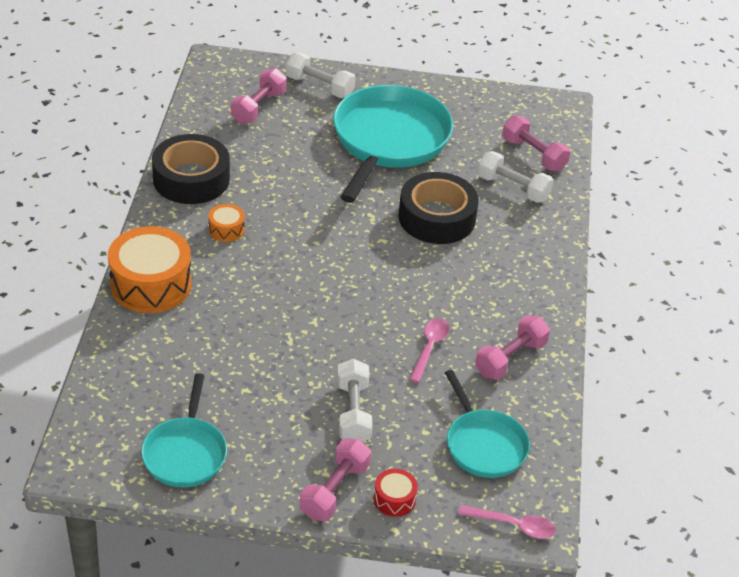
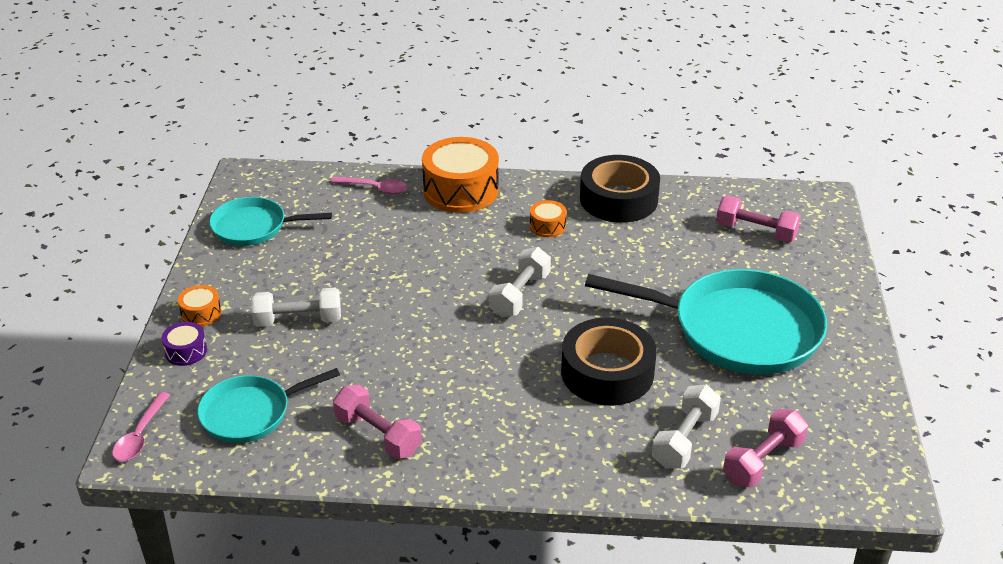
camera: 90 degrees right, 5 degrees down
white dumbbell [286,53,356,98] -> white dumbbell moved to [489,247,551,317]
pink dumbbell [300,438,371,521] -> orange drum [178,285,222,327]
red drum [374,469,418,517] -> purple drum [161,322,207,366]
pink spoon [409,318,449,383] -> pink spoon moved to [331,177,407,194]

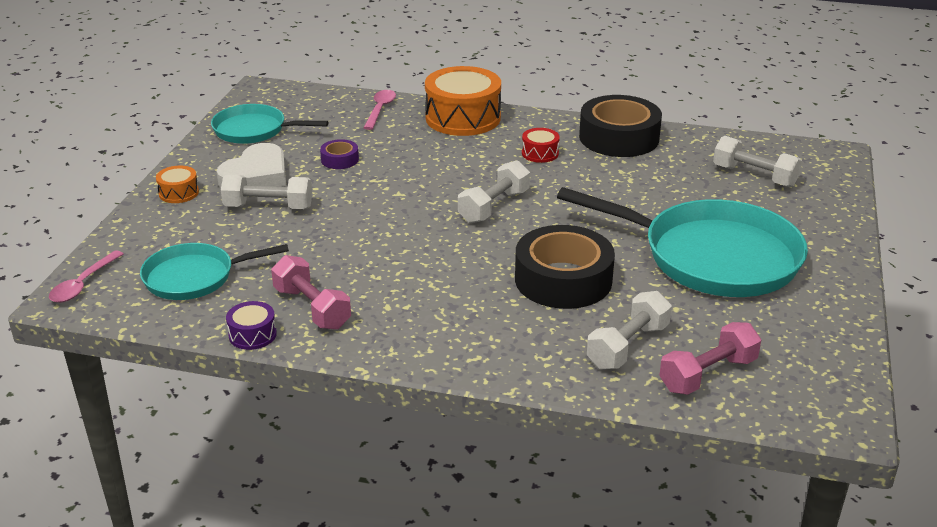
camera: 10 degrees right, 5 degrees down
purple drum [161,322,207,366] -> purple drum moved to [226,301,277,350]
pink spoon [331,177,407,194] -> pink spoon turned 105 degrees counterclockwise [364,90,396,130]
orange drum [530,200,567,237] -> red drum [522,128,560,163]
pink dumbbell [716,196,801,243] -> white dumbbell [713,136,802,187]
none -> white heart [217,143,286,189]
none -> purple tape [320,139,359,169]

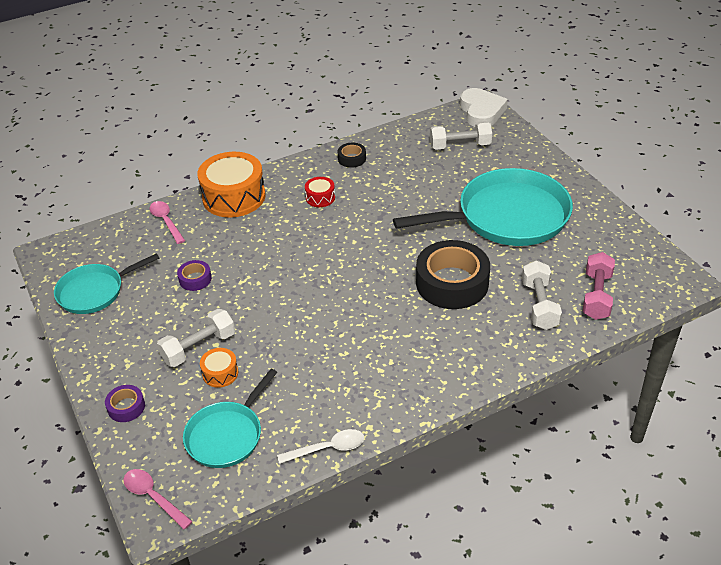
camera: 40 degrees left, 10 degrees up
pink spoon [49,250,124,303] -> pink spoon turned 150 degrees clockwise [124,469,193,529]
orange drum [156,166,199,203] -> orange drum moved to [200,348,238,388]
white heart [217,143,286,189] -> white heart moved to [460,88,508,127]
purple drum [226,301,277,350] -> white spoon [277,429,364,464]
pink dumbbell [271,255,351,330] -> none
white dumbbell [458,160,530,223] -> none
black tape [579,95,662,157] -> black tape [338,143,366,168], size x0.46
none -> purple tape [105,385,145,422]

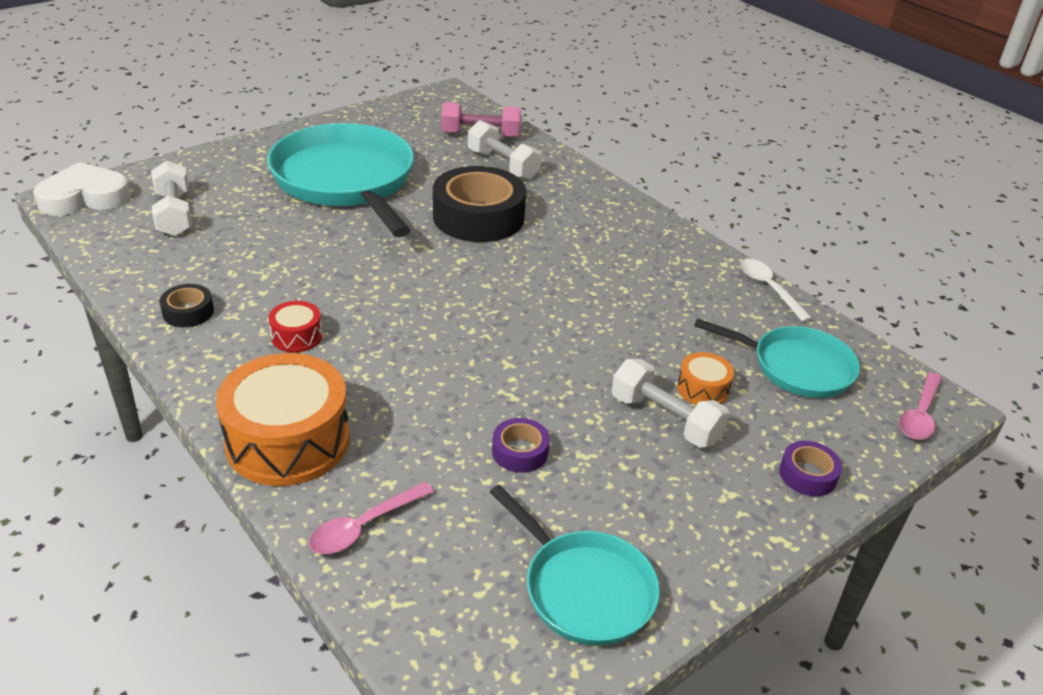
camera: 105 degrees left, 5 degrees down
white dumbbell [522,261,562,330] -> white dumbbell turned 60 degrees clockwise [468,120,542,180]

